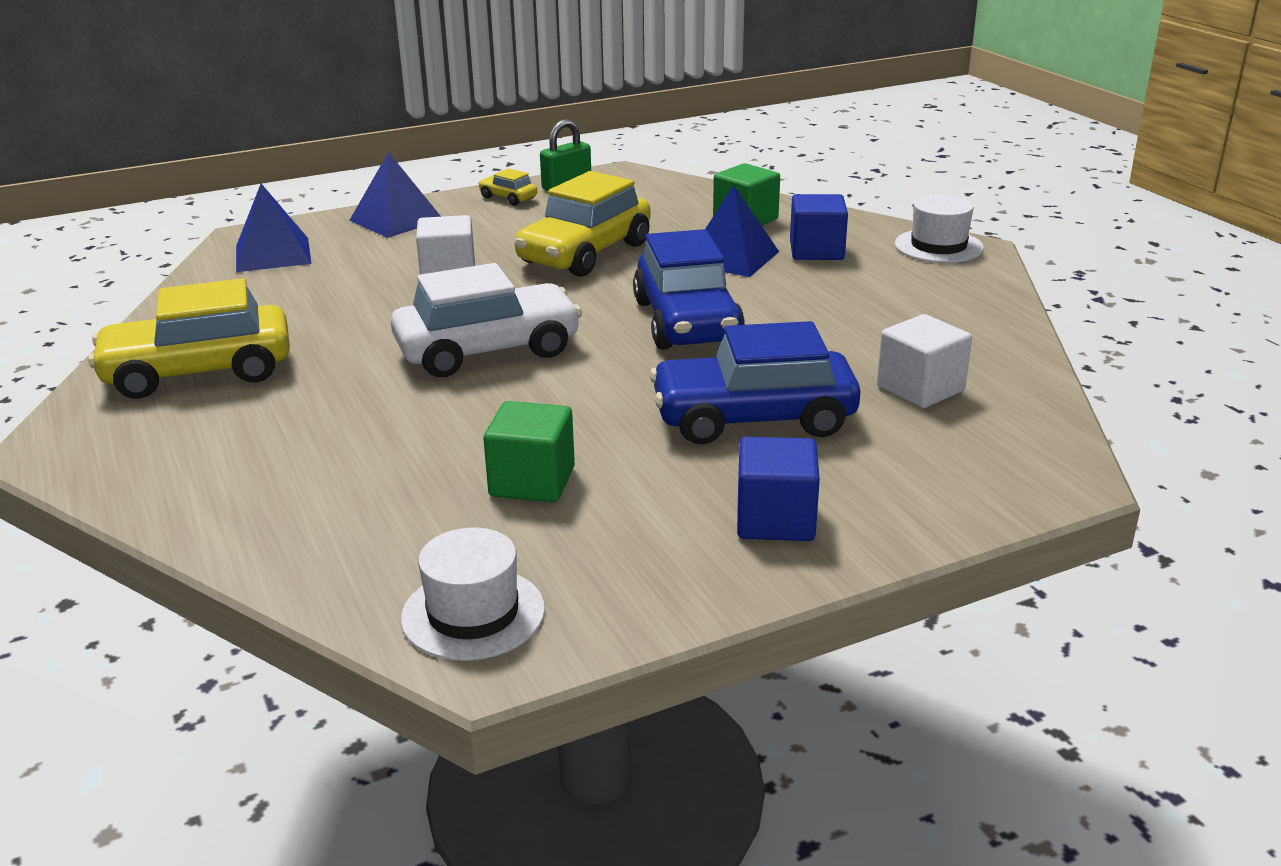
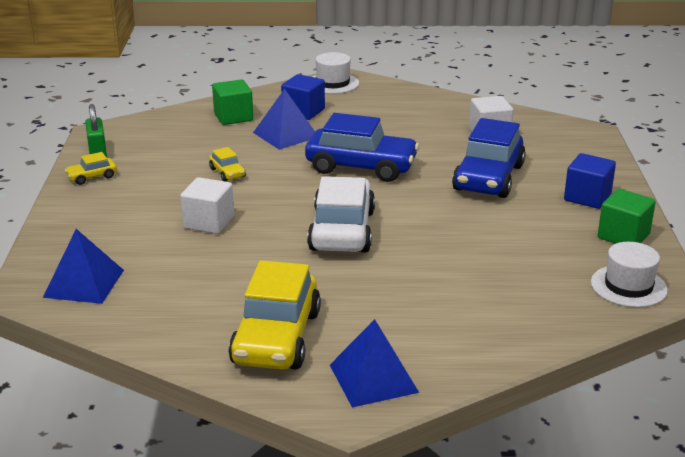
camera: 65 degrees left, 0 degrees up
blue pyramid [349,152,441,238] -> blue pyramid moved to [330,319,419,407]
green cube [483,401,575,503] -> green cube moved to [598,189,656,244]
yellow car [514,171,650,277] -> yellow car [209,147,246,182], size x0.44

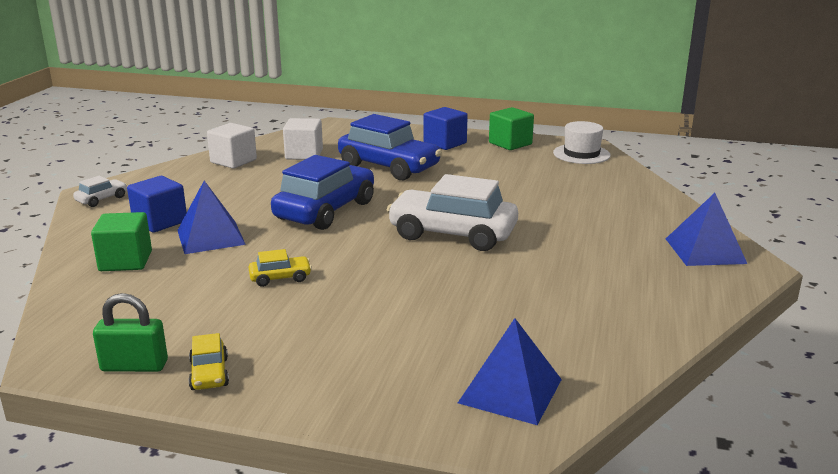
camera: 75 degrees left, 5 degrees down
white cube [180,177,234,234] -> white cube moved to [207,123,257,169]
yellow car [229,260,321,370] -> none
white hat [312,52,359,94] -> white car [73,176,127,207]

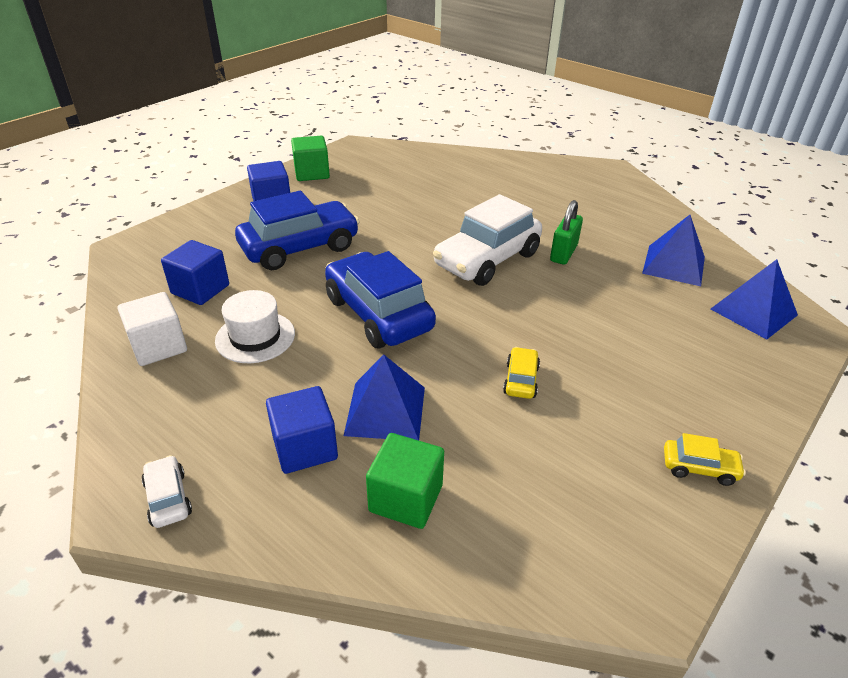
camera: 65 degrees left, 15 degrees up
green padlock [93,293,168,372] -> green padlock moved to [550,200,583,265]
white cube [283,118,323,160] -> blue cube [161,240,229,305]
white hat [553,121,611,164] -> white hat moved to [215,290,295,363]
blue pyramid [666,193,747,266] -> blue pyramid moved to [642,215,705,286]

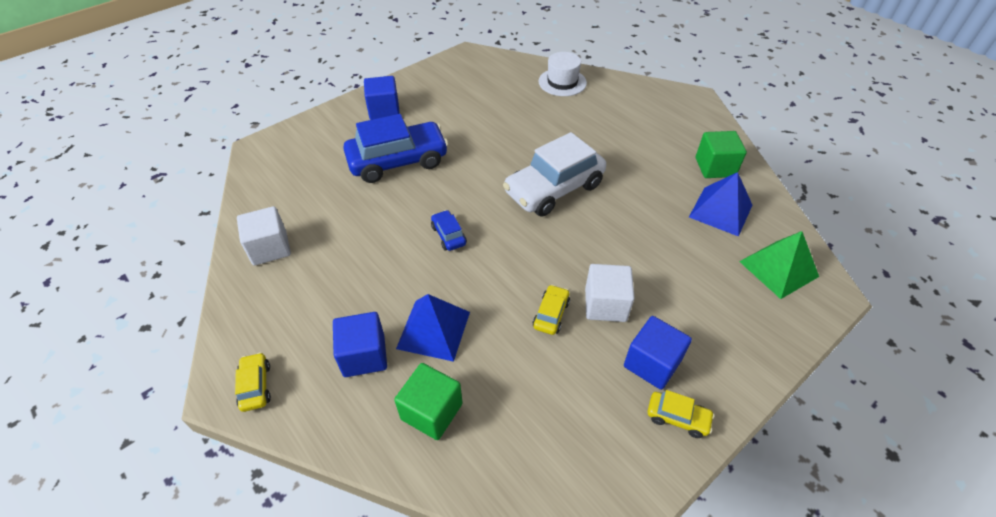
camera: 10 degrees right, 10 degrees up
white car [142,455,192,528] -> yellow car [235,352,271,412]
blue cube [161,240,229,305] -> blue cube moved to [624,316,692,390]
white hat [215,290,295,363] -> white hat moved to [539,52,587,96]
green cube [291,136,330,181] -> green cube moved to [696,131,747,178]
blue car [325,251,436,348] -> blue car [431,210,467,251], size x0.44
green padlock [550,200,583,265] -> none
blue pyramid [711,259,798,340] -> green pyramid [739,231,819,299]
none -> white cube [585,264,635,322]

